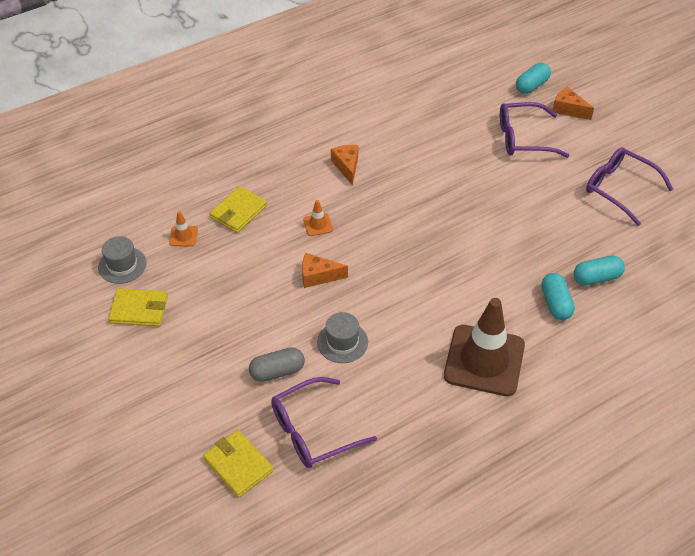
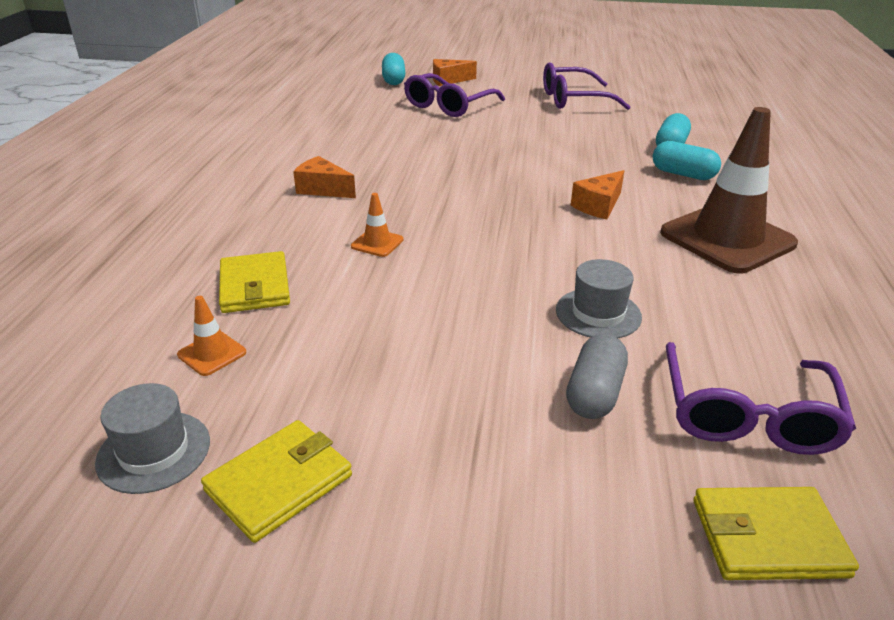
camera: 50 degrees left, 15 degrees down
orange cheese [302,253,348,288] -> orange cheese moved to [571,170,624,219]

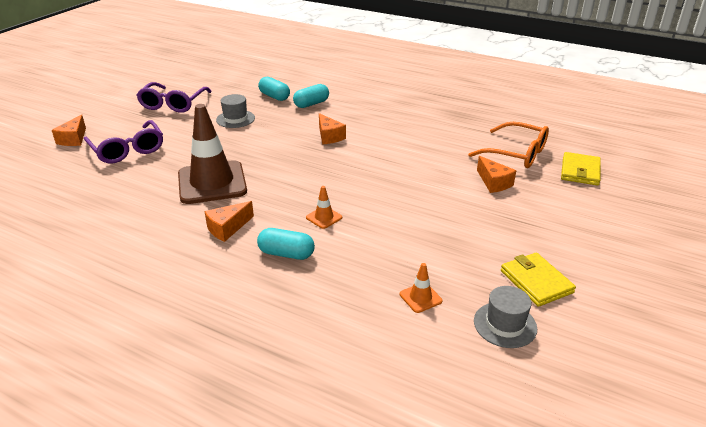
camera: 70 degrees left, 0 degrees up
yellow wallet [219,251,290,313] -> none
turquoise capsule [382,53,405,85] -> turquoise capsule moved to [257,228,315,260]
grey hat [556,259,642,338] -> grey hat moved to [216,94,255,128]
grey capsule [566,334,628,419] -> orange cheese [477,156,516,193]
brown traffic cone [660,107,798,274] -> brown traffic cone moved to [178,104,247,204]
purple glasses [666,342,856,455] -> orange glasses [468,122,549,168]

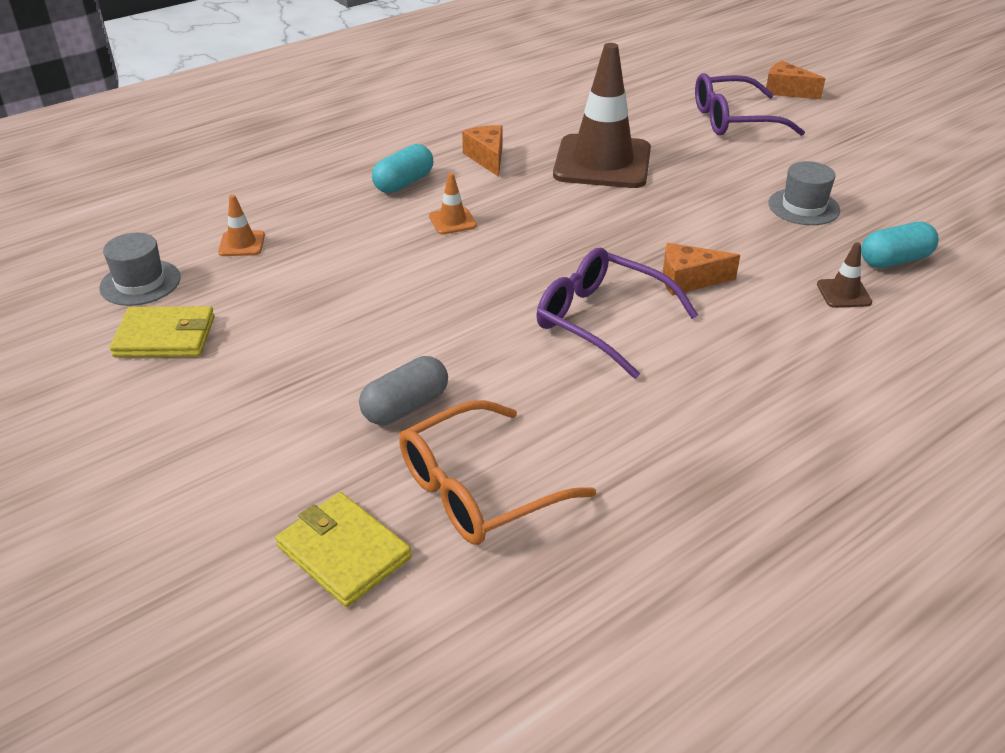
camera: 115 degrees right, 5 degrees up
purple glasses [137,82,212,113] -> purple glasses moved to [536,248,698,379]
turquoise capsule [293,84,329,108] -> brown traffic cone [817,242,872,308]
orange cheese [477,156,516,193] -> grey capsule [359,356,448,425]

